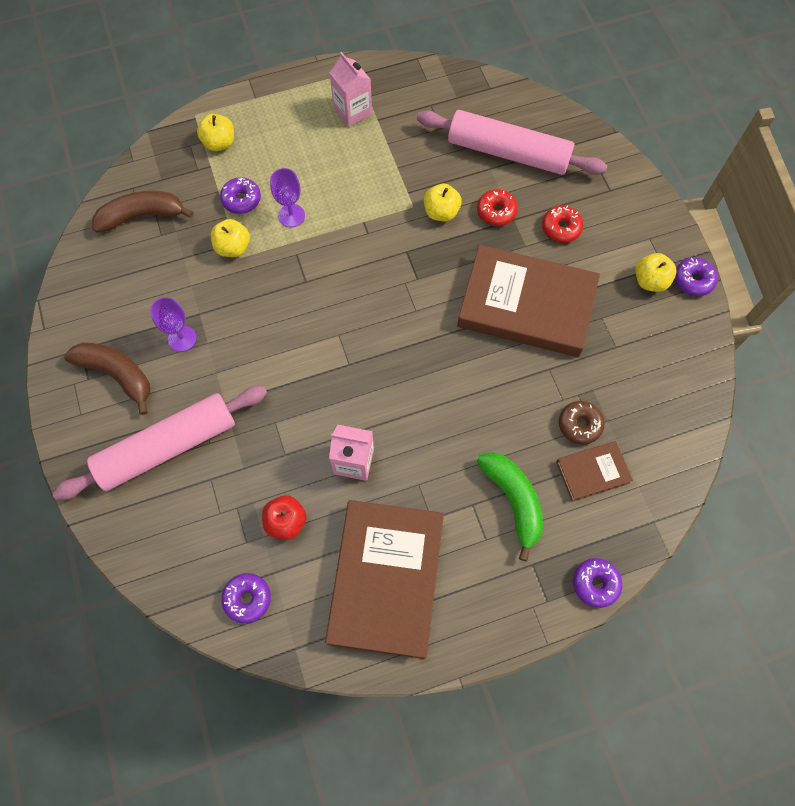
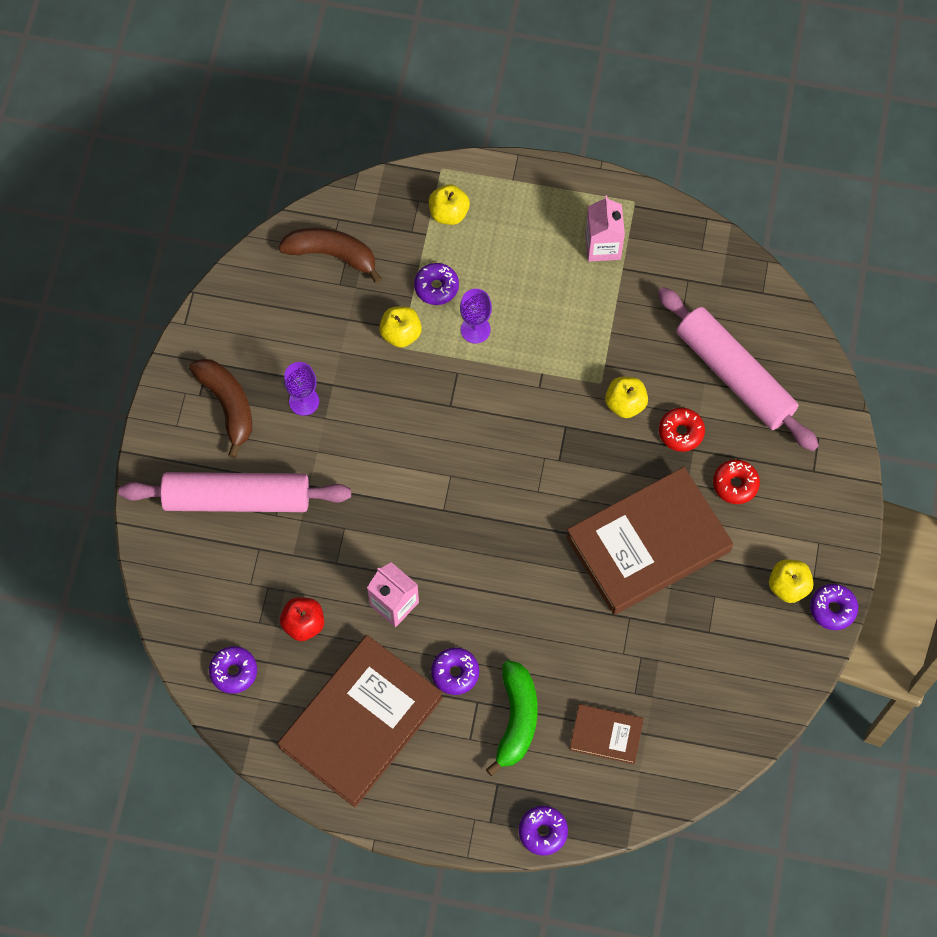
camera: 30 degrees right, 0 degrees up
brown book [457,245,600,357] -> brown book turned 75 degrees counterclockwise [566,467,733,615]
brown donut [559,401,605,445] -> none
none -> purple donut [431,647,479,695]

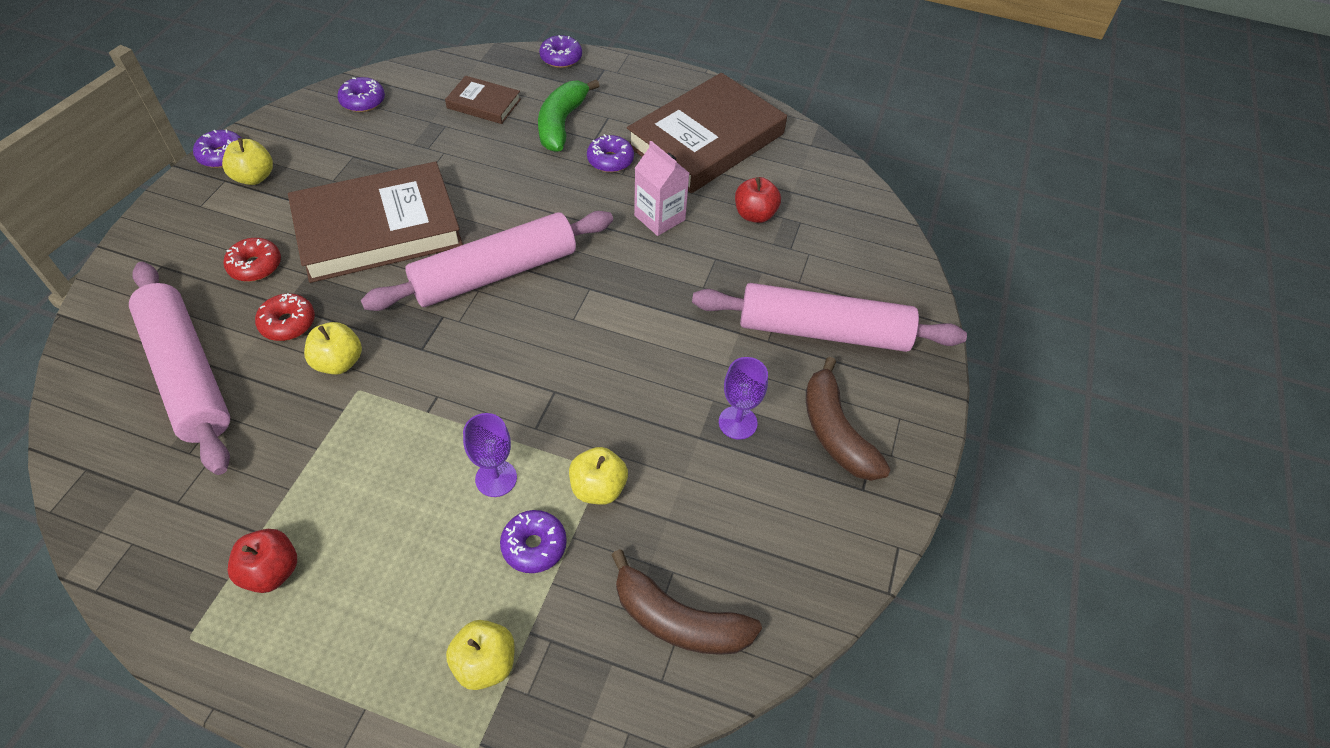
camera: 175 degrees left, 15 degrees down
purple donut [209,646,257,694] -> purple donut moved to [337,77,385,112]
pink carton [585,196,625,262] -> red apple [228,529,297,593]
none -> pink rolling pin [361,211,613,311]

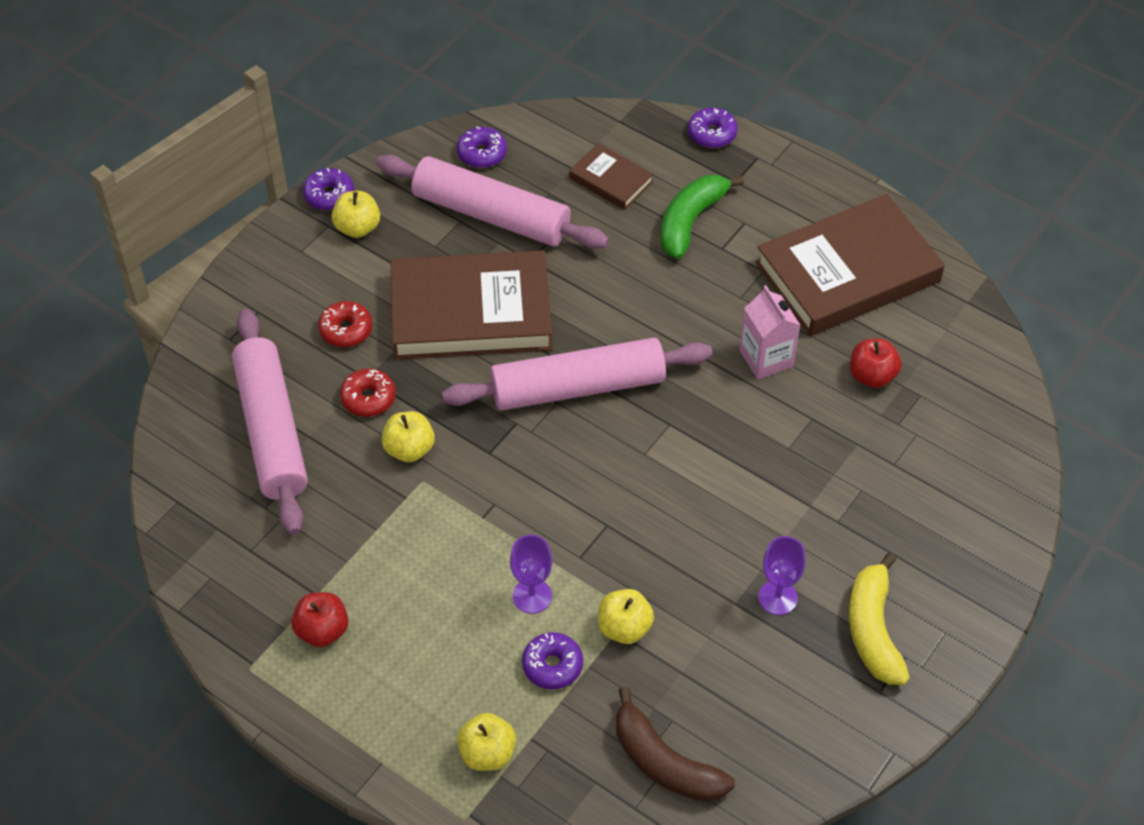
camera: 20 degrees right, 0 degrees up
purple donut [587,134,634,173] -> none
pink rolling pin [692,283,967,352] -> pink rolling pin moved to [376,154,609,249]
brown banana [806,357,891,481] -> yellow banana [849,553,910,685]

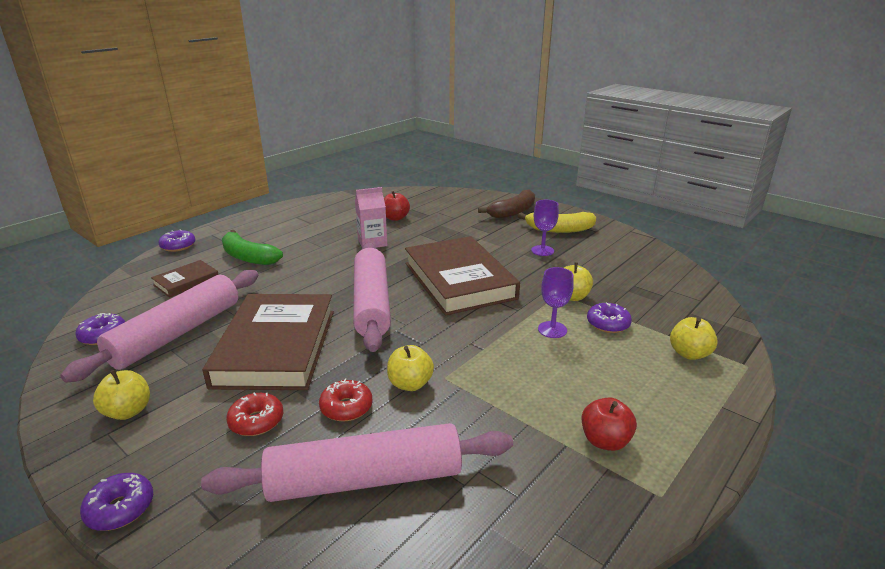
camera: 85 degrees left, 25 degrees down
purple donut [303,168,354,210] -> purple donut moved to [80,473,153,531]
brown banana [616,686,735,802] -> brown banana moved to [478,189,535,219]
brown book [755,194,945,336] -> brown book moved to [405,236,520,316]

